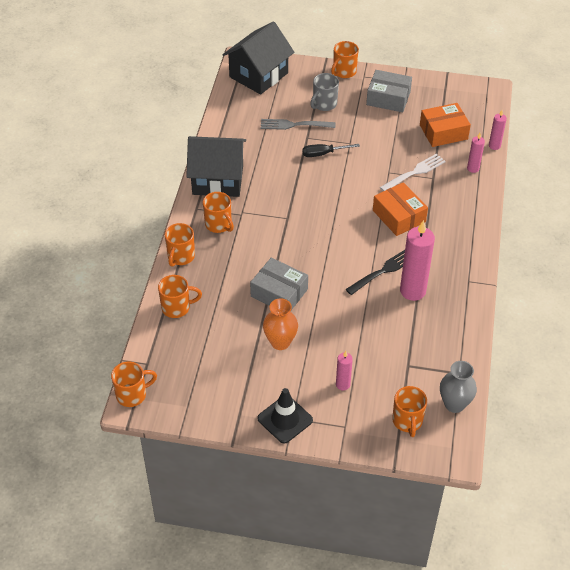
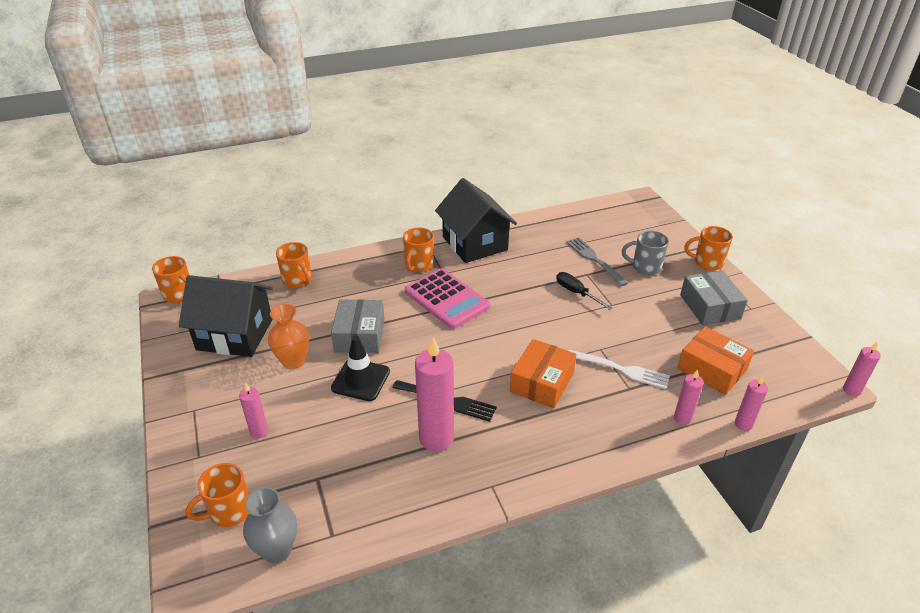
camera: 60 degrees right, 10 degrees down
orange mug [165,223,195,267] -> none
black house [222,21,294,95] -> black house moved to [179,275,273,357]
black traffic cone [258,388,313,443] -> black traffic cone moved to [331,336,390,401]
none -> pink calculator [405,268,490,329]
none -> pink candle [843,342,881,397]

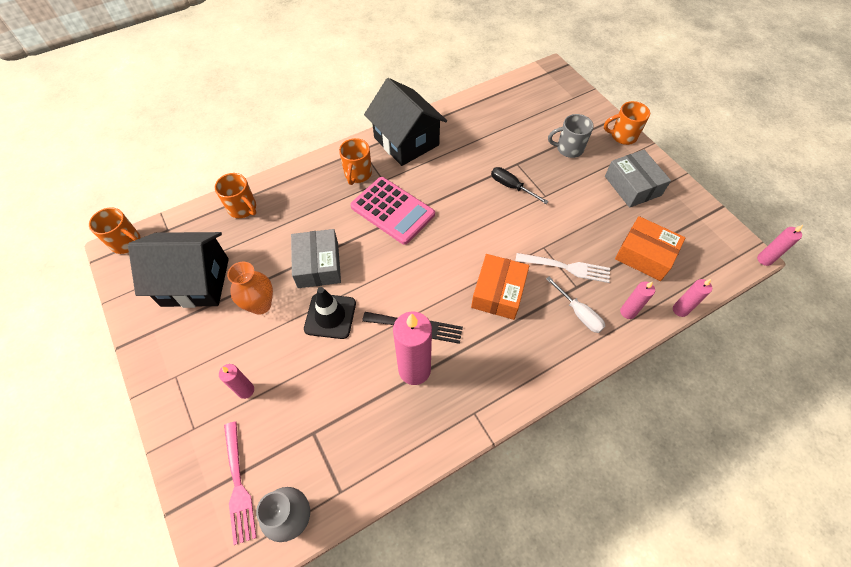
camera: 10 degrees left, 20 degrees up
orange mug [186,463,249,527] -> pink fork [224,421,256,545]
grey fork [566,237,628,286] -> none
none -> white screwdriver [546,276,605,333]

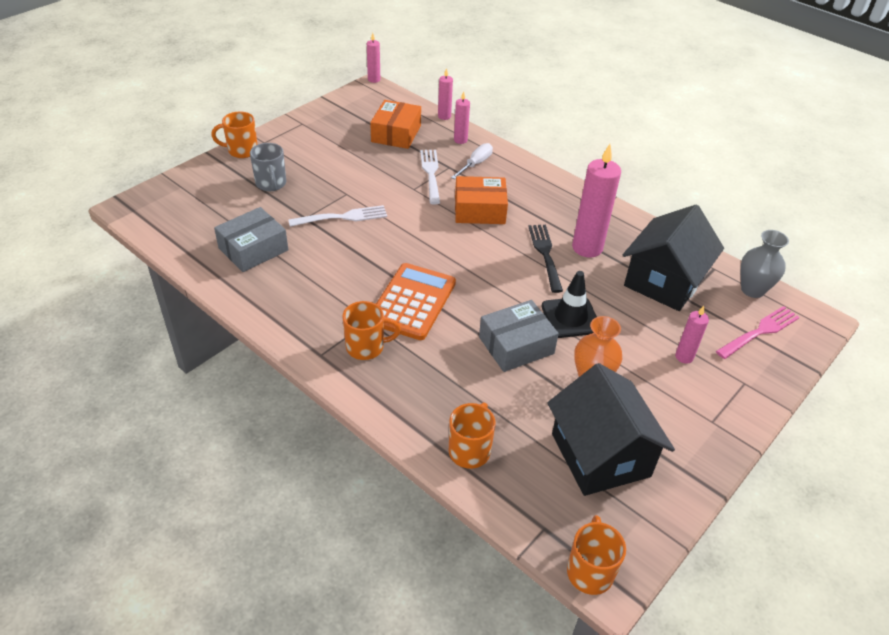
camera: 110 degrees left, 15 degrees down
pink calculator [350,177,435,245] -> orange calculator [376,263,456,340]
black house [364,78,447,166] -> black house moved to [623,205,724,311]
black screwdriver [491,167,549,204] -> white fork [289,205,387,227]
orange mug [604,101,650,145] -> orange mug turned 105 degrees clockwise [211,112,258,158]
grey box [605,150,671,208] -> grey box moved to [214,207,288,272]

